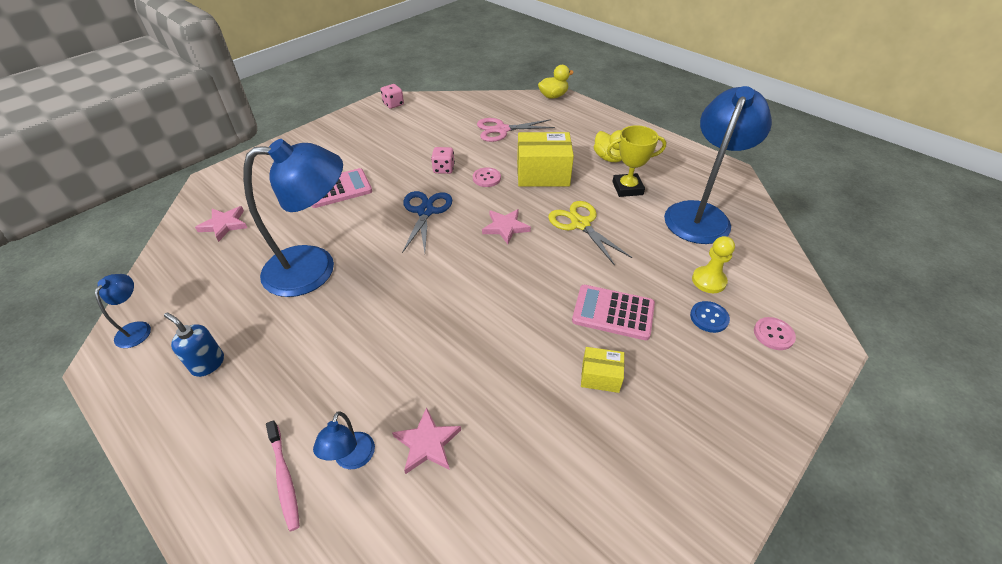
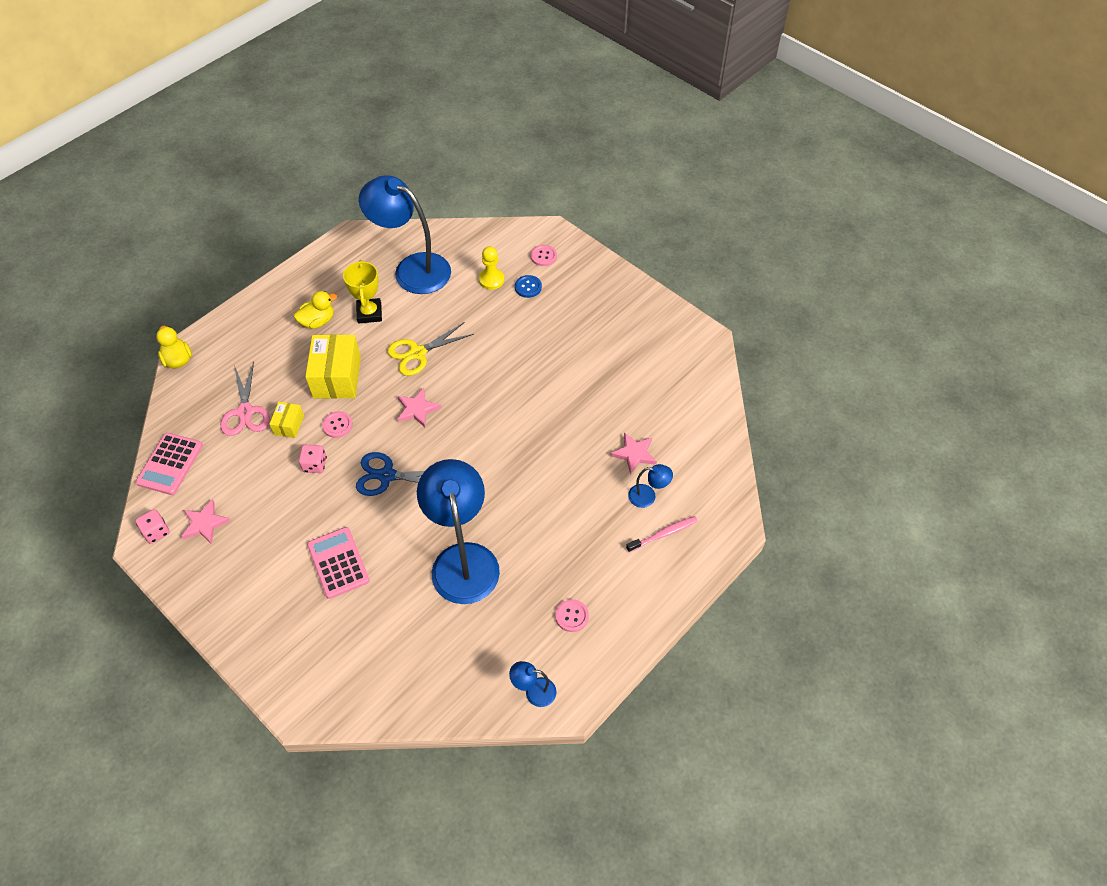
camera: 90 degrees left, 10 degrees up
blue soap dispenser [164,313,224,377] -> pink button [555,599,589,632]
pink star [195,206,247,242] -> pink star moved to [181,499,231,545]
pink calculator [572,285,655,340] -> pink calculator moved to [136,433,203,495]
yellow box [581,347,624,393] -> yellow box moved to [269,402,304,438]

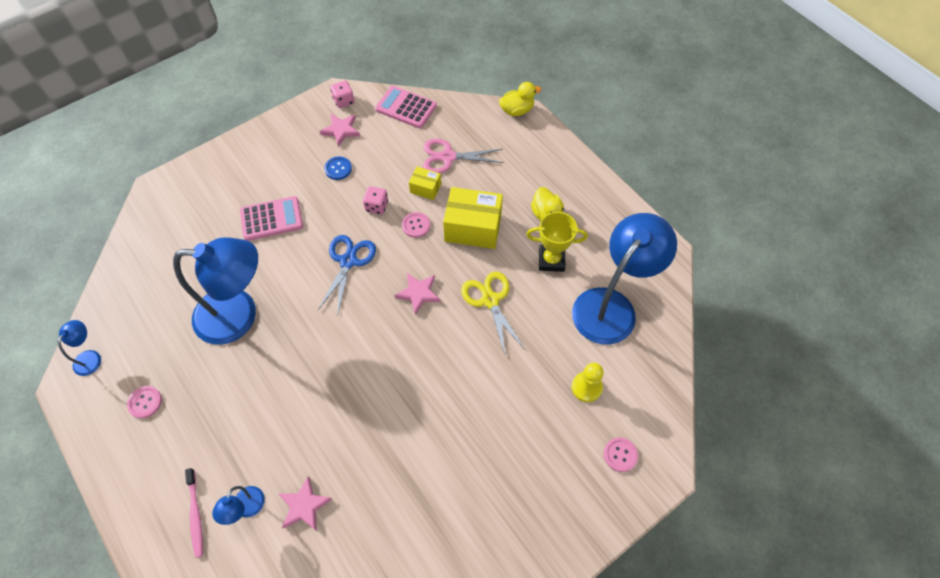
camera: 100 degrees right, 5 degrees up
blue button [515,275,542,298] -> blue button moved to [324,156,352,180]

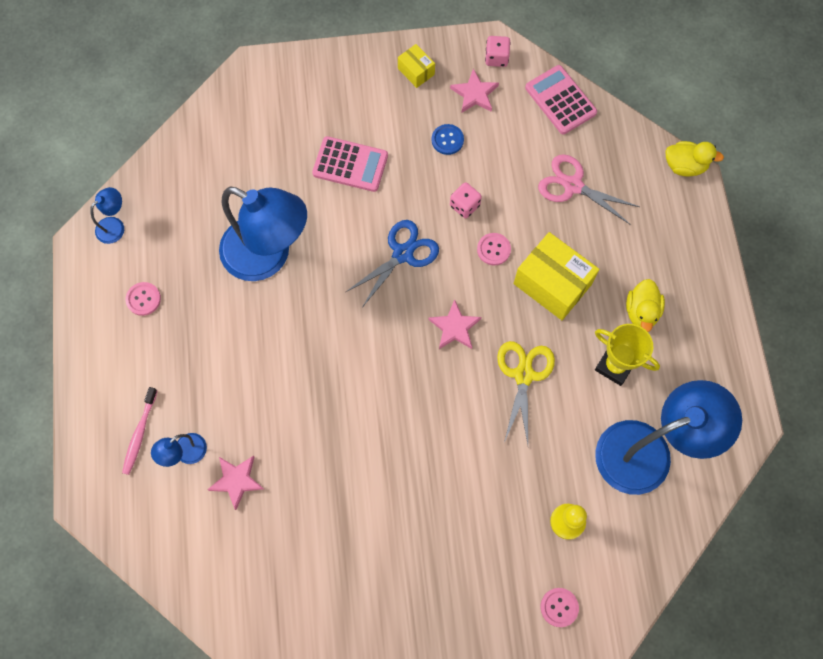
camera: 30 degrees right, 10 degrees up
yellow box [409,167,441,200] -> yellow box moved to [398,44,435,88]

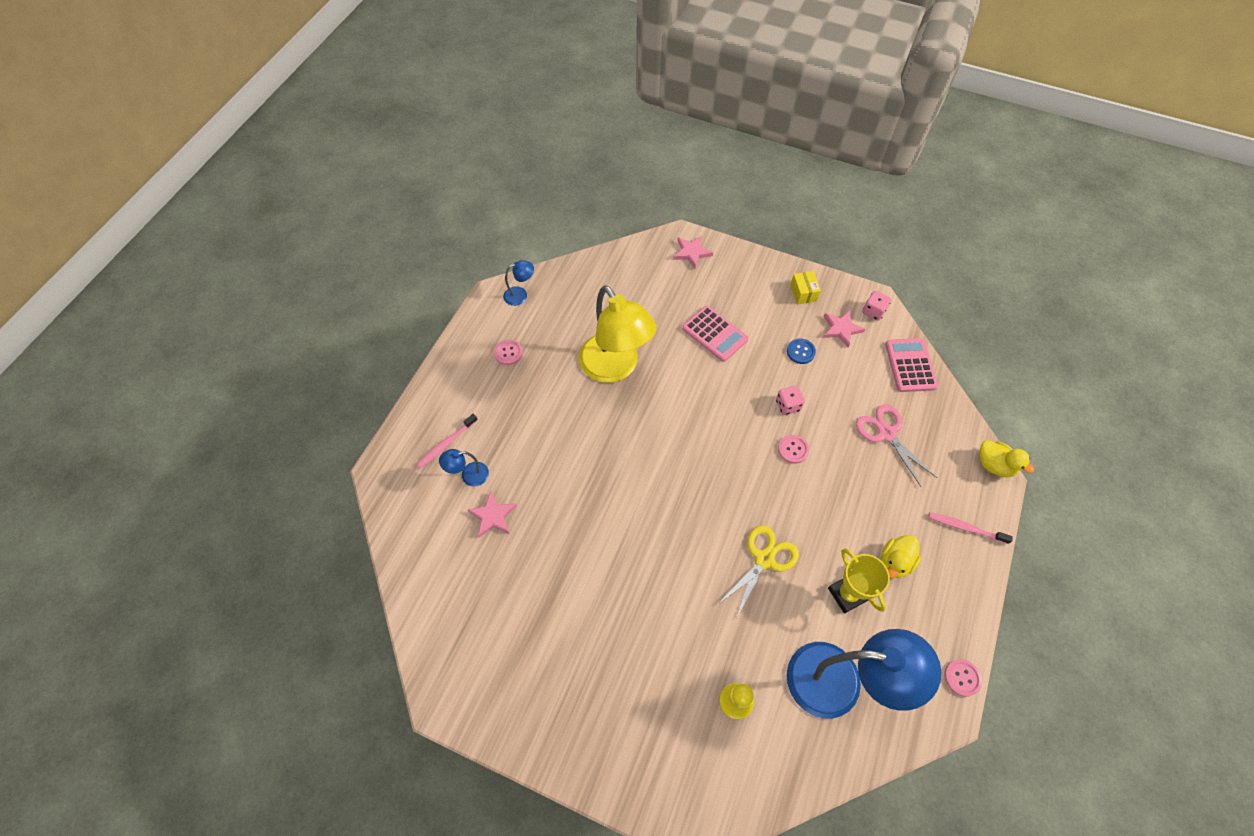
camera: 30 degrees right, 10 degrees down
blue lamp [219,187,307,281] -> yellow lamp [579,285,656,383]
blue scissors [346,220,439,308] -> none
pink star [428,299,482,349] -> pink star moved to [673,235,713,269]
yellow box [514,232,600,320] -> none
pink button [541,588,579,627] -> pink button moved to [944,659,982,697]
none -> pink toothbrush [928,512,1013,544]

